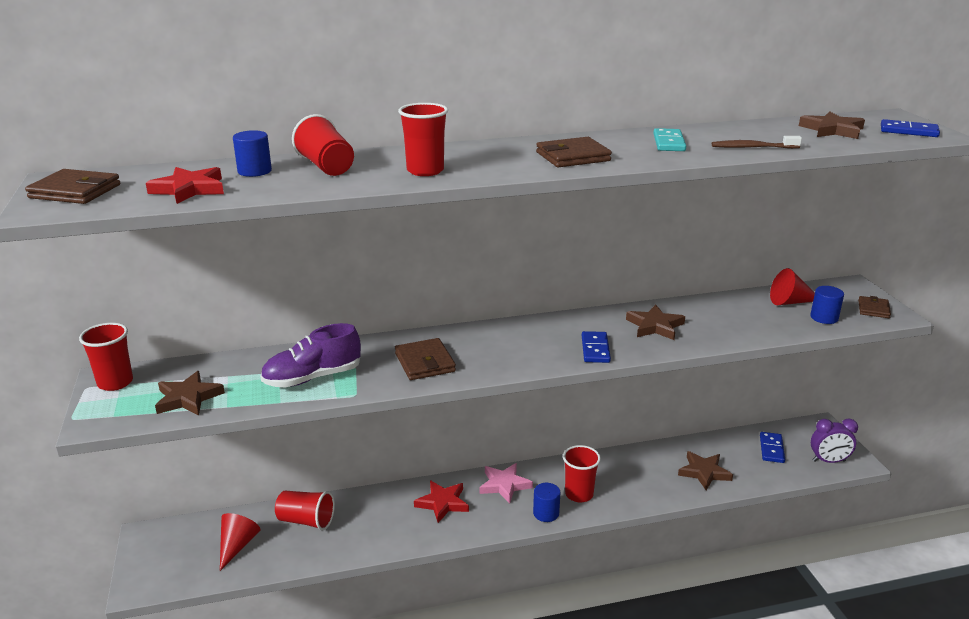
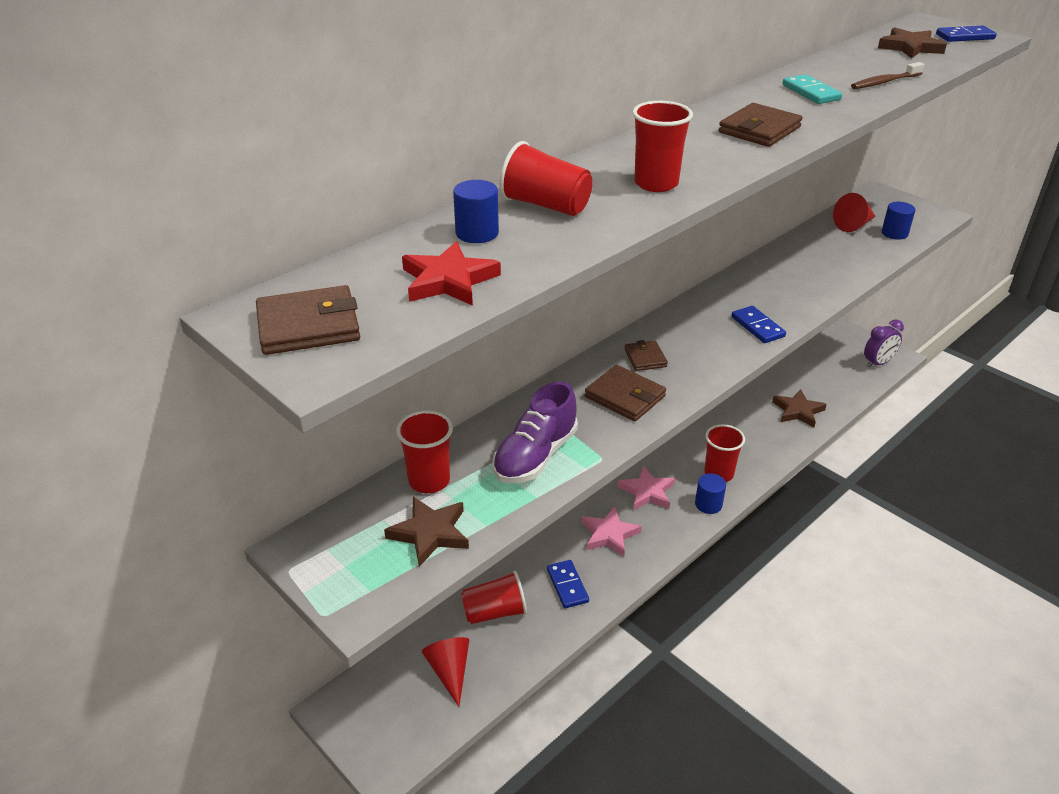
camera: 30 degrees left, 10 degrees up
red cup [79,323,133,391] -> red cup moved to [396,410,453,493]
red star [414,481,469,523] -> pink star [581,507,642,557]
brown star [626,304,685,340] -> none
blue domino [760,432,785,463] -> blue domino moved to [547,560,589,608]
brown wallet [858,296,891,318] -> brown wallet moved to [624,340,668,371]

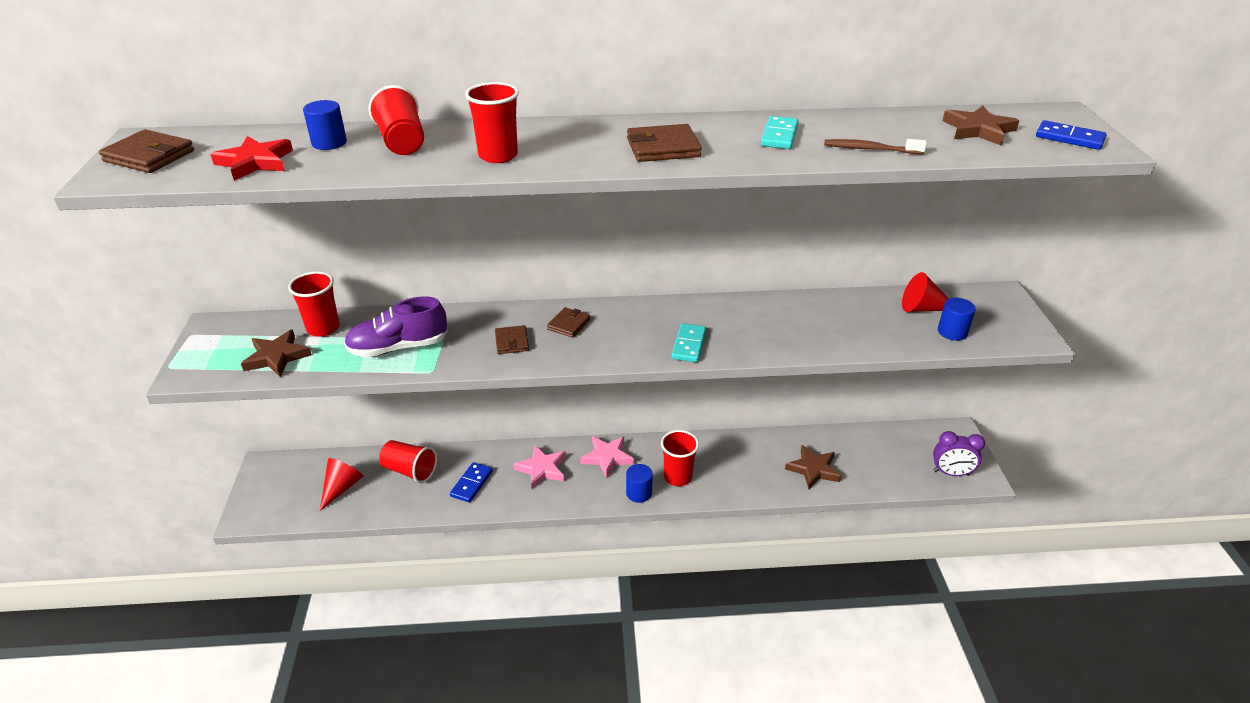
camera: 40 degrees right, 0 degrees up
brown wallet [585,365,666,421] -> brown wallet [495,325,529,354], size x0.65
blue domino [731,306,786,343] -> turquoise domino [672,323,706,362]

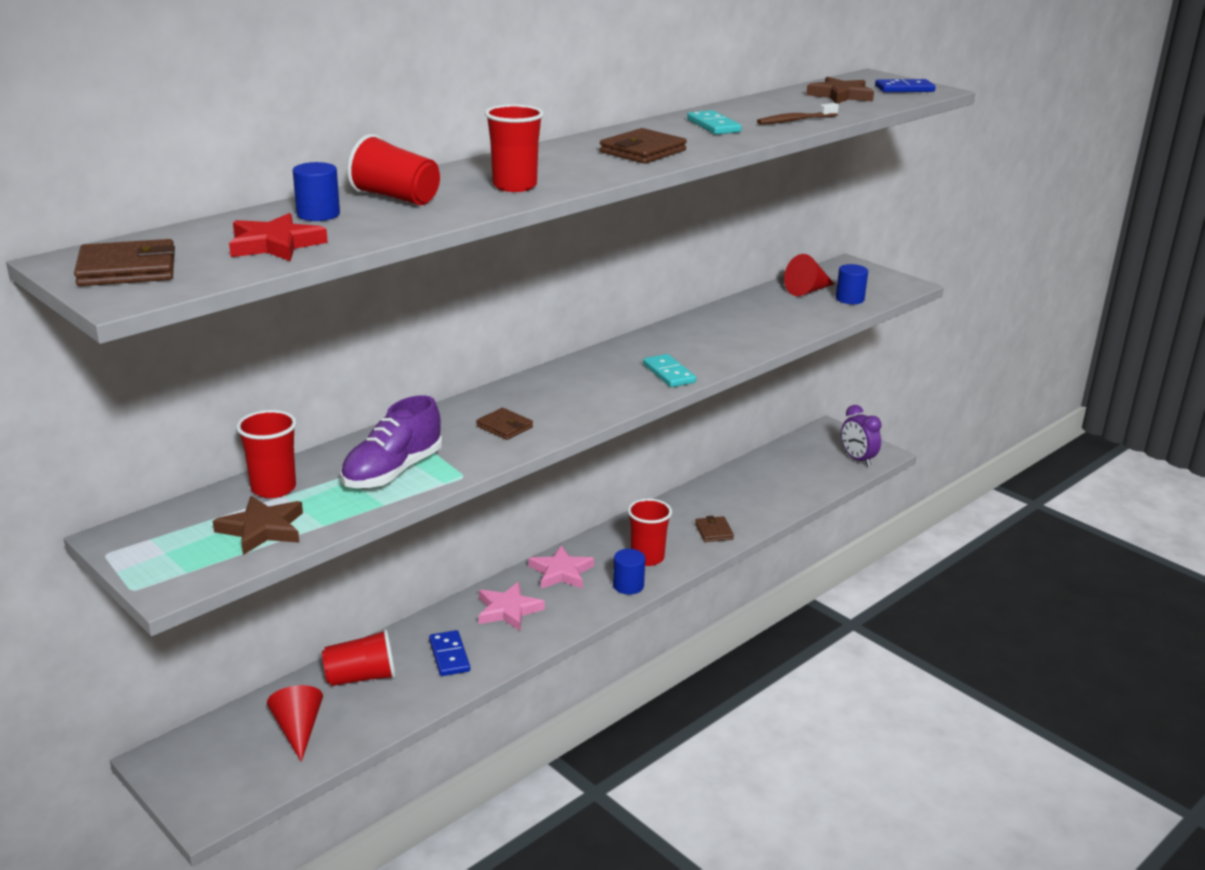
camera: 40 degrees left, 10 degrees down
brown wallet [547,307,590,338] -> brown wallet moved to [695,516,734,542]
brown star [785,445,841,489] -> none
purple clock [933,431,985,476] -> purple clock turned 90 degrees clockwise [841,405,881,467]

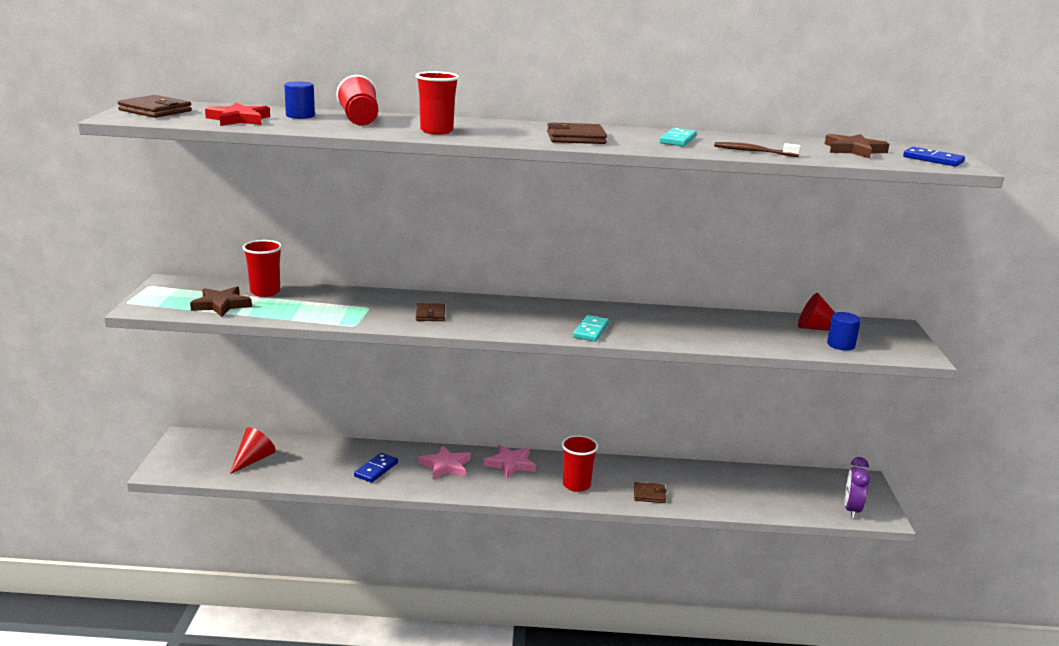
camera: 45 degrees right, 5 degrees down
red cup [322,629,396,686] -> none
purple shoe [341,395,442,489] -> none
blue cylinder [613,549,645,595] -> none
brown wallet [695,516,734,542] -> brown wallet turned 60 degrees clockwise [634,482,667,503]

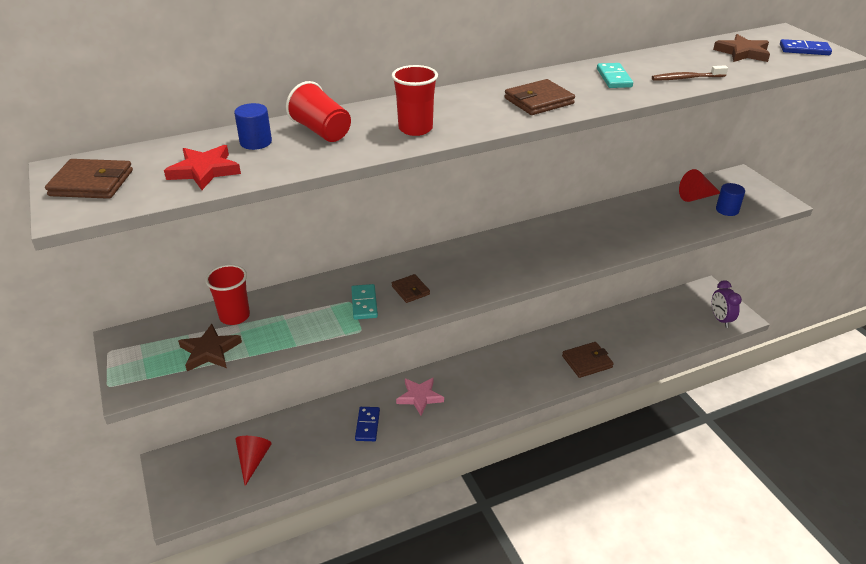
camera: 25 degrees left, 15 degrees up
pink star [483,444,536,479] -> none
red cup [561,435,598,492] -> none
turquoise domino [573,315,609,342] -> turquoise domino moved to [351,284,378,320]
brown wallet [634,482,667,503] -> brown wallet [562,342,614,378], size x1.54

